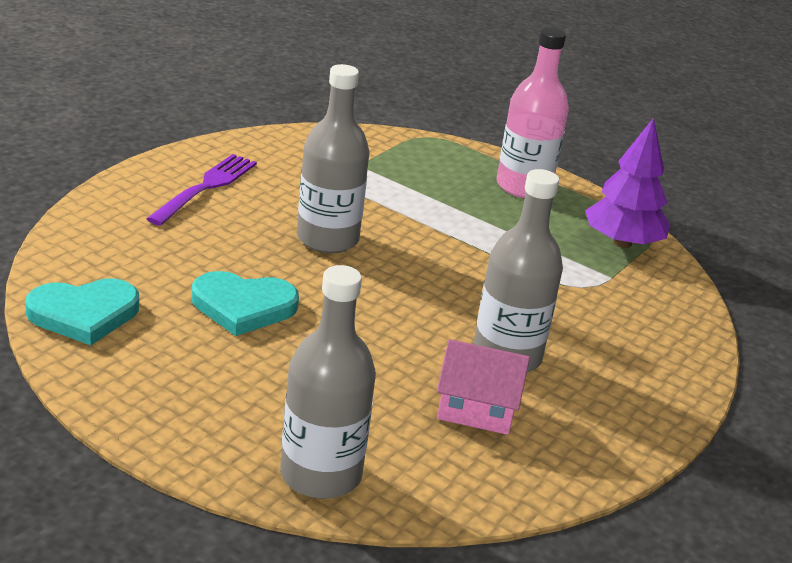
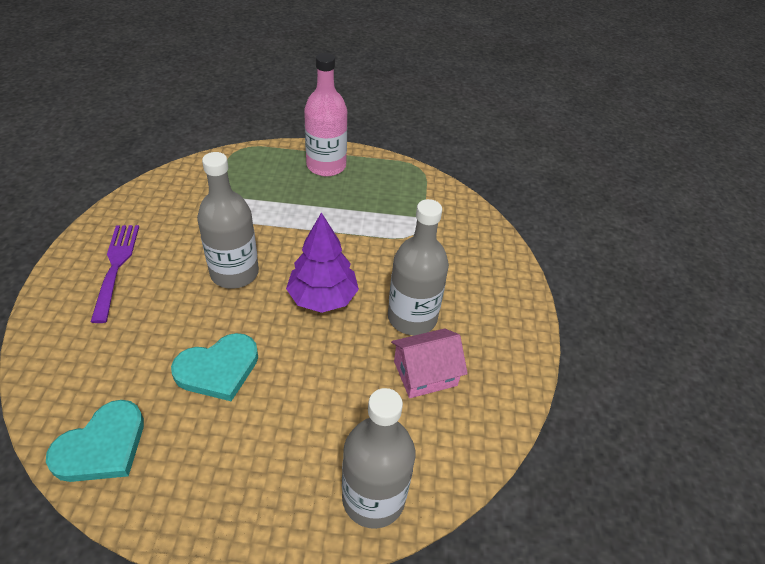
camera: 30 degrees left, 15 degrees up
purple tree [585,118,670,248] -> purple tree moved to [286,212,359,313]

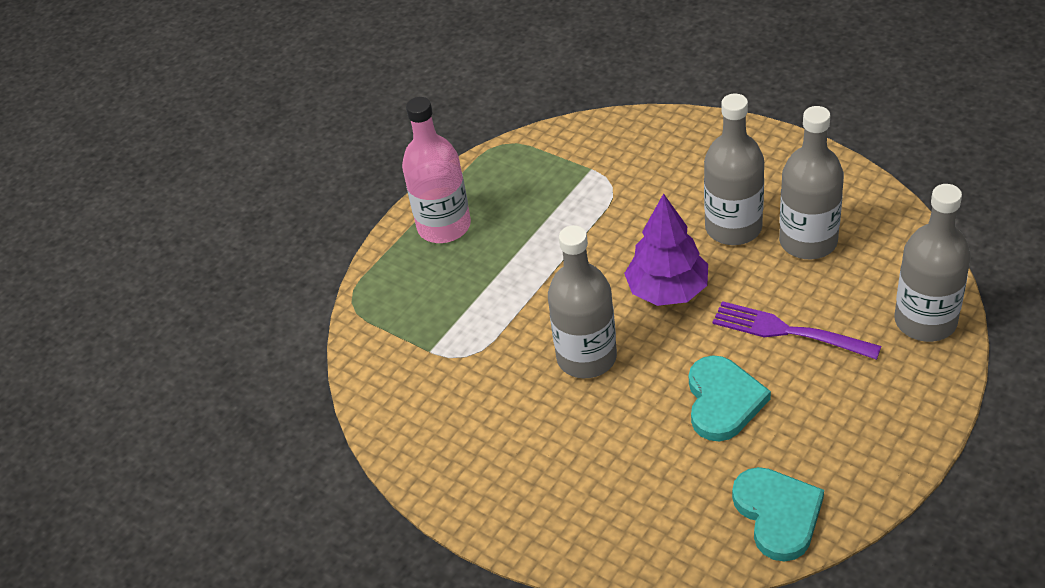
camera: 50 degrees left, 0 degrees up
purple fork [91,225,139,323] -> purple fork moved to [713,301,881,360]
pink house [391,328,468,398] -> grey bottle [779,106,844,259]

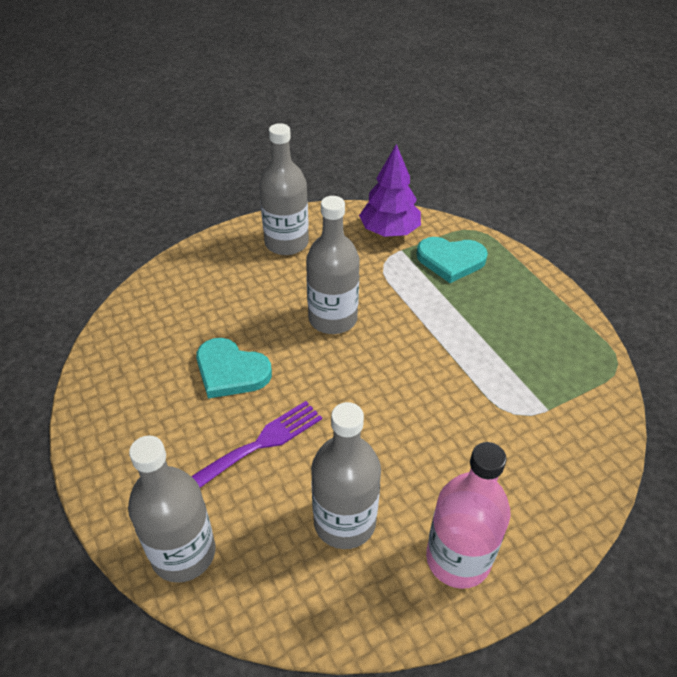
camera: 110 degrees right, 0 degrees up
pink bottle [402,97,471,243] -> pink bottle moved to [426,442,510,589]
purple tree [624,193,708,306] -> purple tree moved to [359,144,421,237]
grey bottle [704,94,764,245] -> grey bottle moved to [259,123,309,255]
turquoise heart [732,467,824,562] -> turquoise heart moved to [417,237,488,283]

